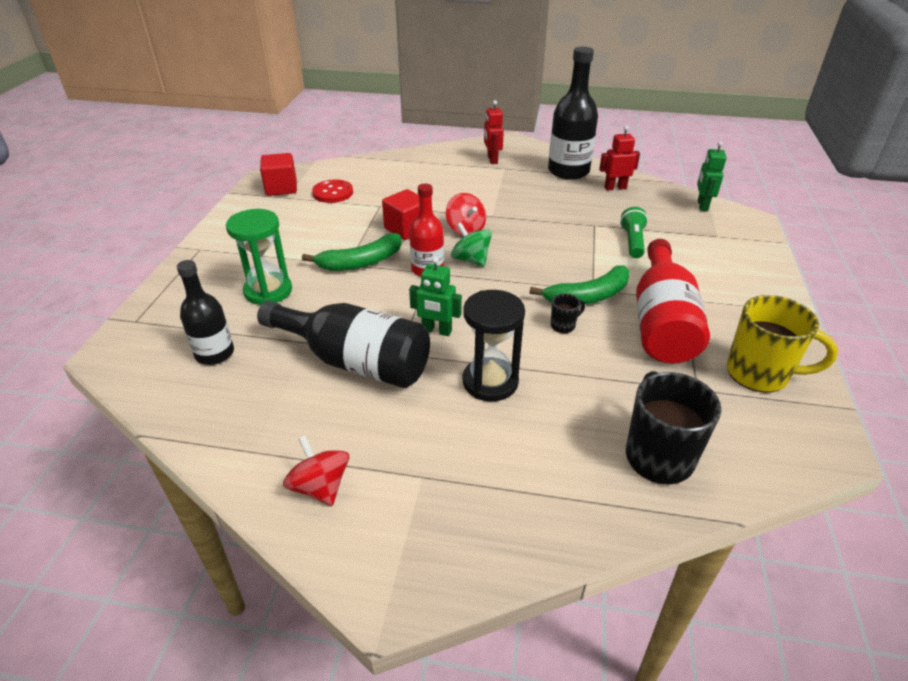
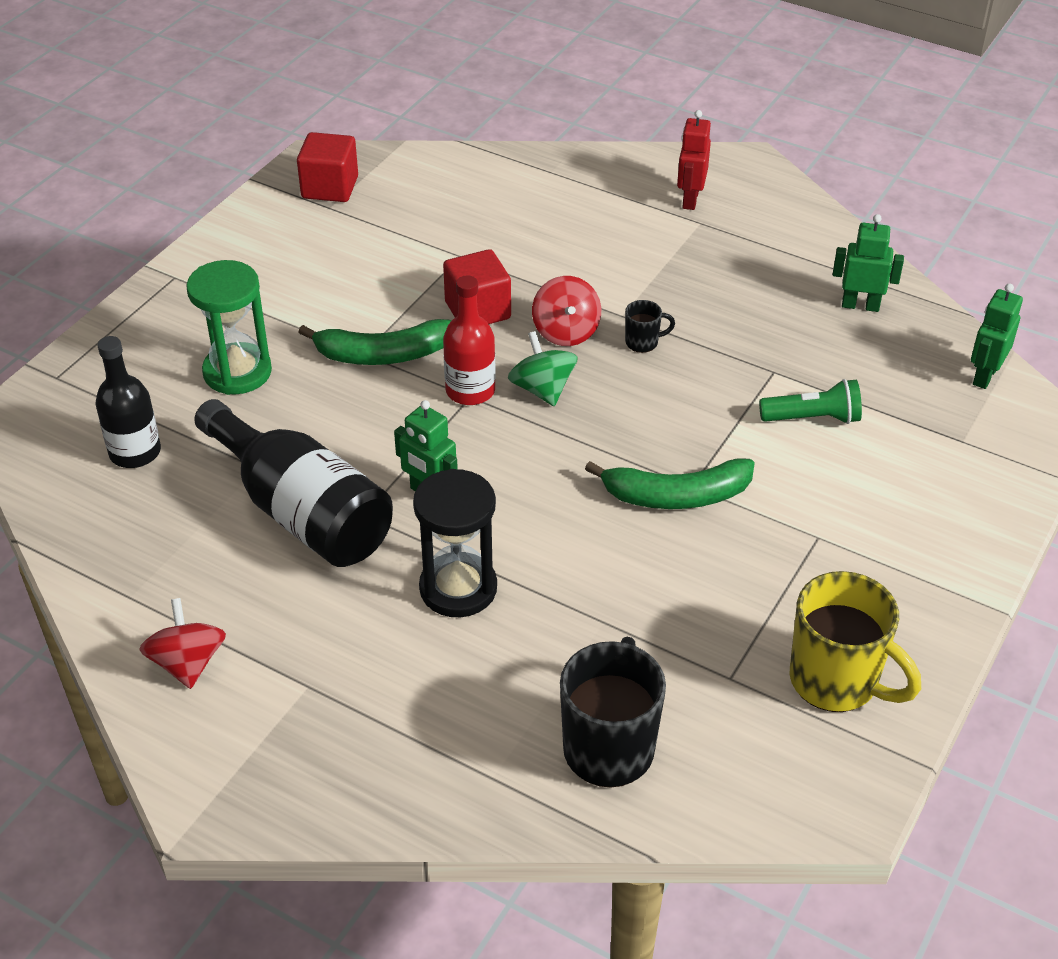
camera: 20 degrees right, 5 degrees up
red button [312,179,353,203] -> none
black bottle [548,46,598,180] -> none
black mug [551,293,585,333] -> black mug moved to [625,300,675,353]
red robot [599,126,640,191] -> green robot [833,214,904,312]
green flashlight [620,207,648,258] -> green flashlight turned 60 degrees clockwise [759,379,862,424]
red bottle [636,239,710,364] -> none

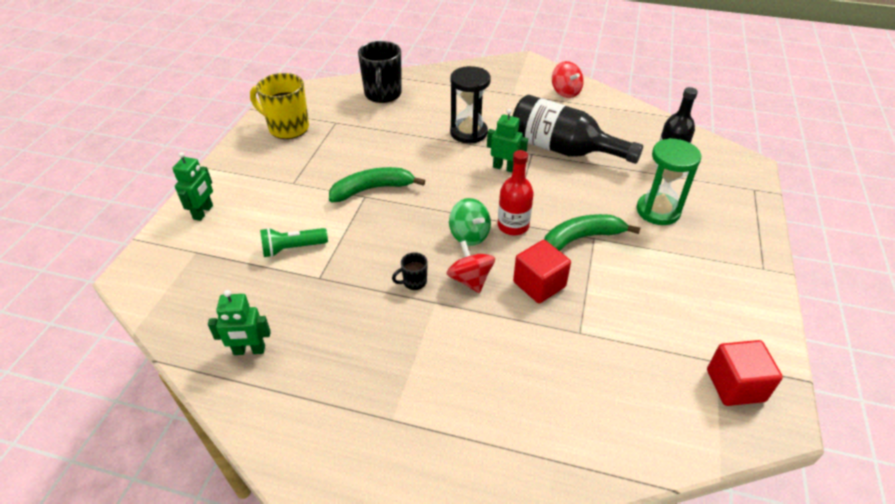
camera: 165 degrees right, 0 degrees up
red robot [677,110,711,210] -> none
green robot [971,283,1023,389] -> green robot moved to [172,152,213,221]

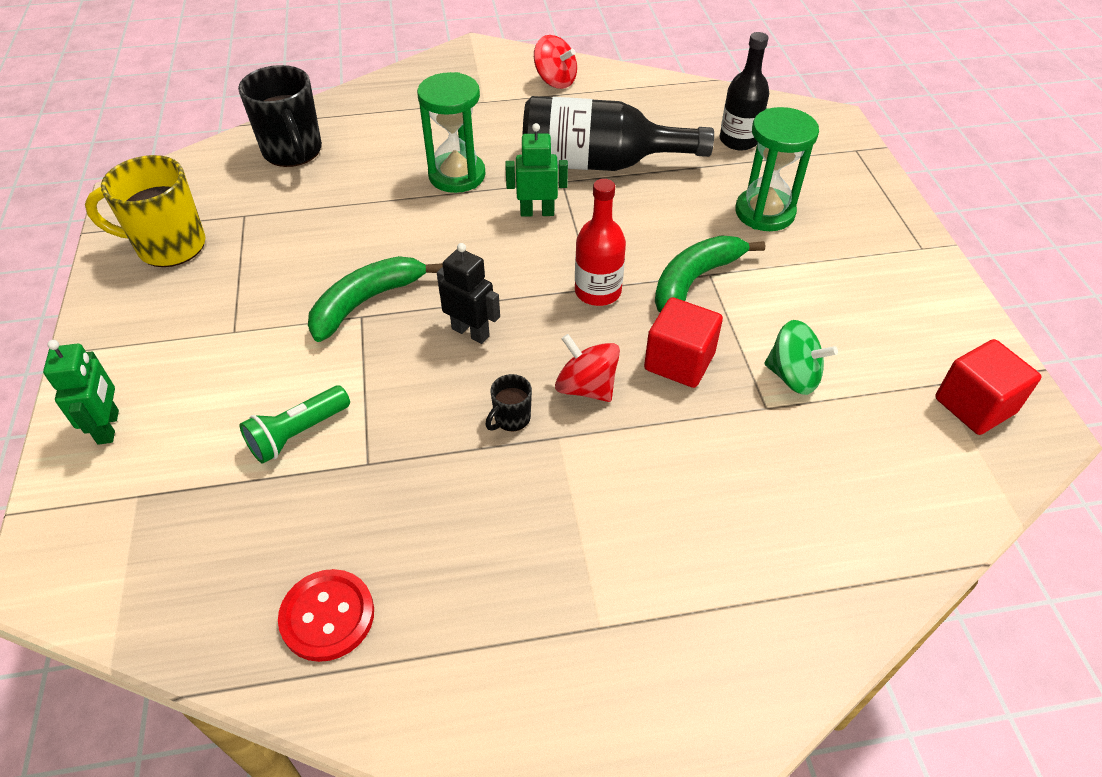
camera: 25 degrees left, 5 degrees up
green robot [208,290,271,355] -> red button [278,569,374,662]
green spinning top [449,198,491,246] -> green spinning top moved to [764,320,838,395]
black hourglass [450,66,490,143] -> green hourglass [417,72,486,193]
none -> black robot [437,243,500,344]

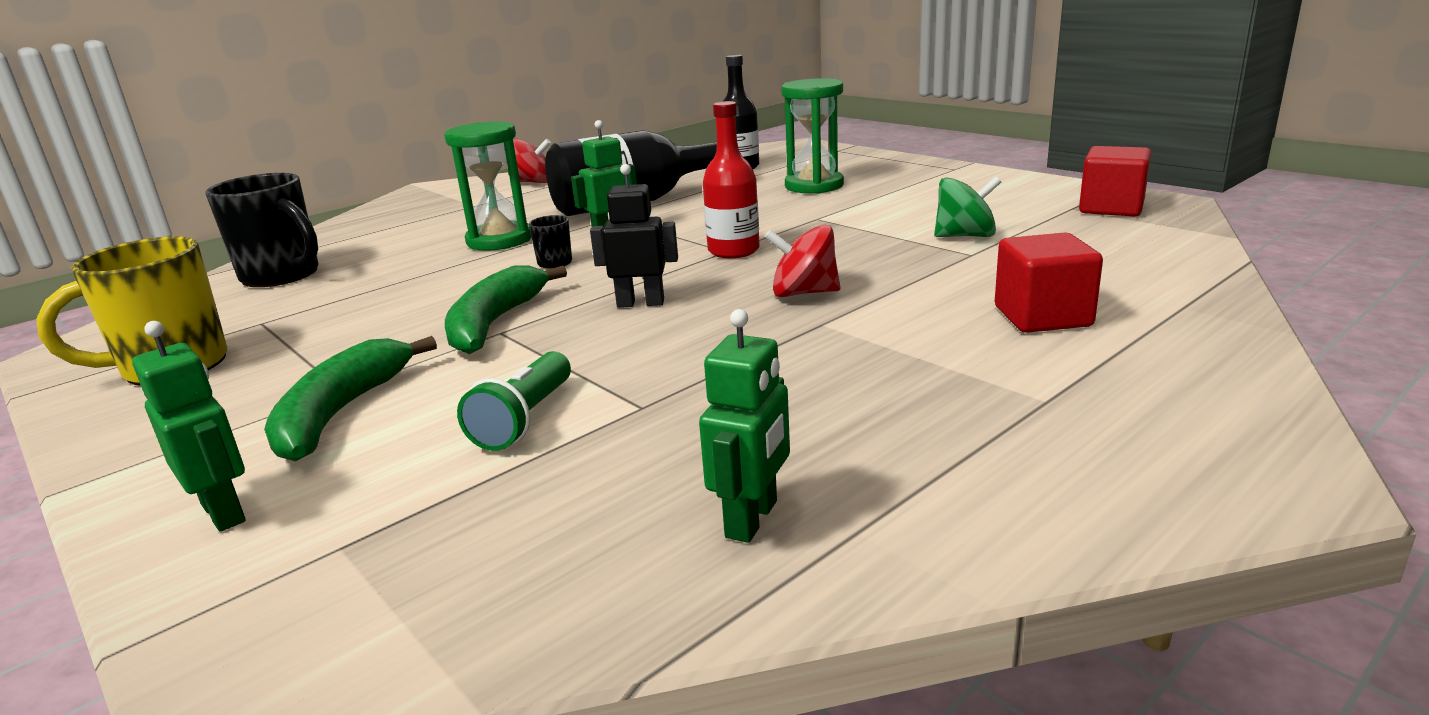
camera: 30 degrees left, 25 degrees down
red button [278,569,374,662] -> green robot [699,309,790,543]
black mug [485,374,532,431] -> black mug moved to [529,215,572,268]
red cube [644,297,723,388] -> red cube moved to [995,233,1103,333]
green banana [655,236,765,312] -> green banana moved to [264,336,437,461]

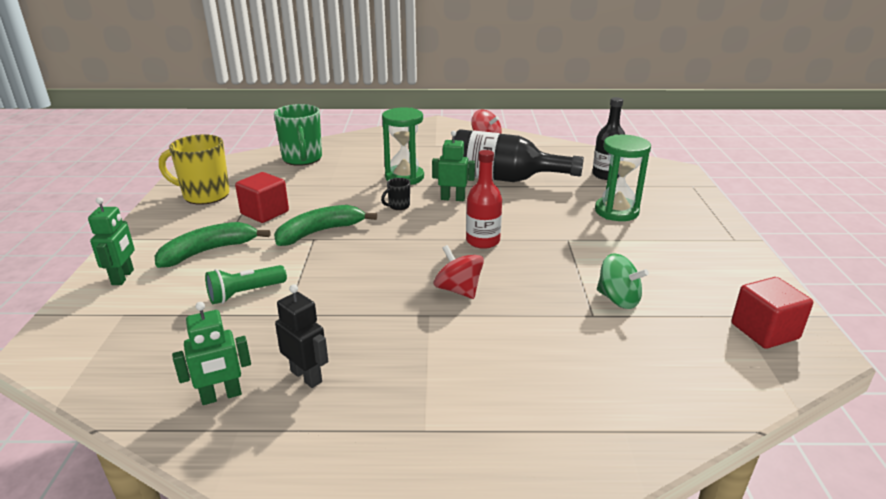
camera: 40 degrees right, 5 degrees up
black mug [205,173,319,287] -> green mug [274,104,322,166]
black robot [590,164,678,308] -> black robot moved to [275,284,328,388]
red cube [995,233,1103,333] -> red cube moved to [235,172,289,223]

